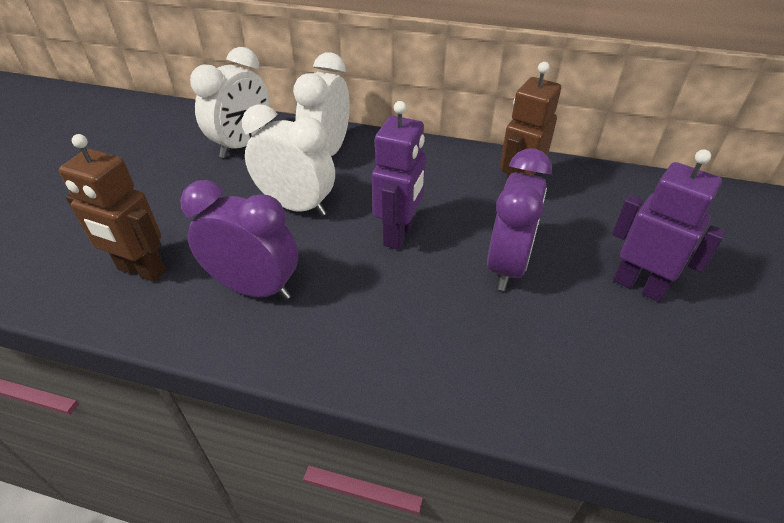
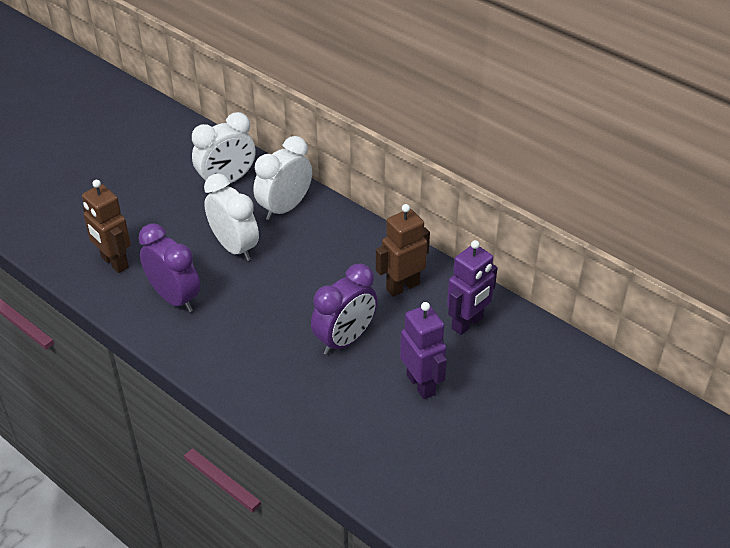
camera: 25 degrees right, 0 degrees up
purple robot [372,101,426,250] -> purple robot moved to [447,240,498,335]

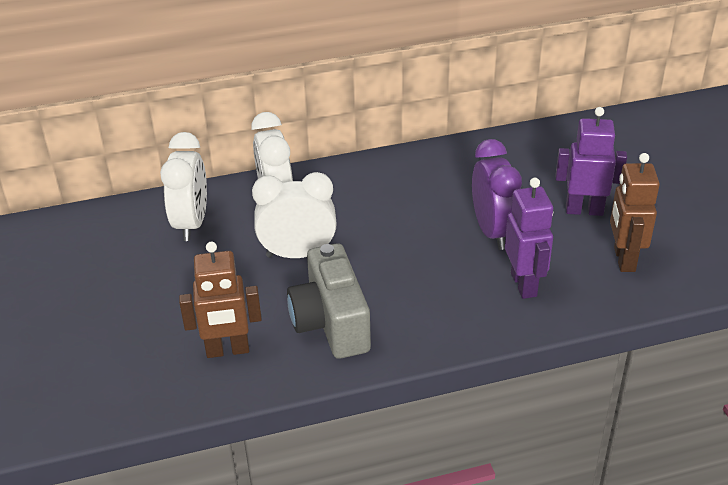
camera: 55 degrees left, 5 degrees down
purple clock [138,223,200,312] -> grey camera [287,243,371,359]
brown robot [376,204,430,297] -> brown robot moved to [610,153,660,272]
purple robot [447,240,498,335] -> purple robot moved to [505,178,553,299]

